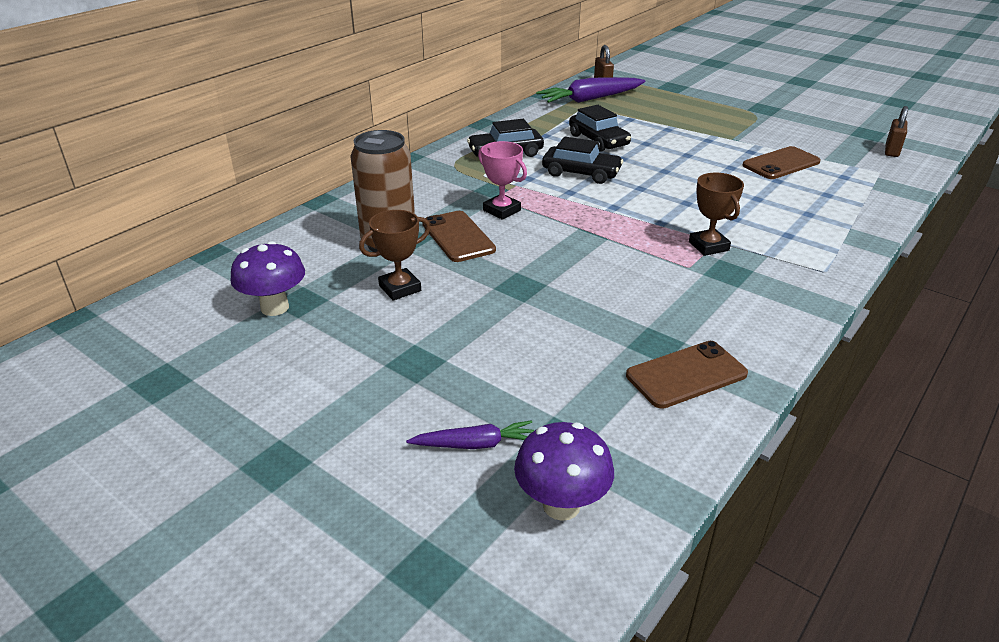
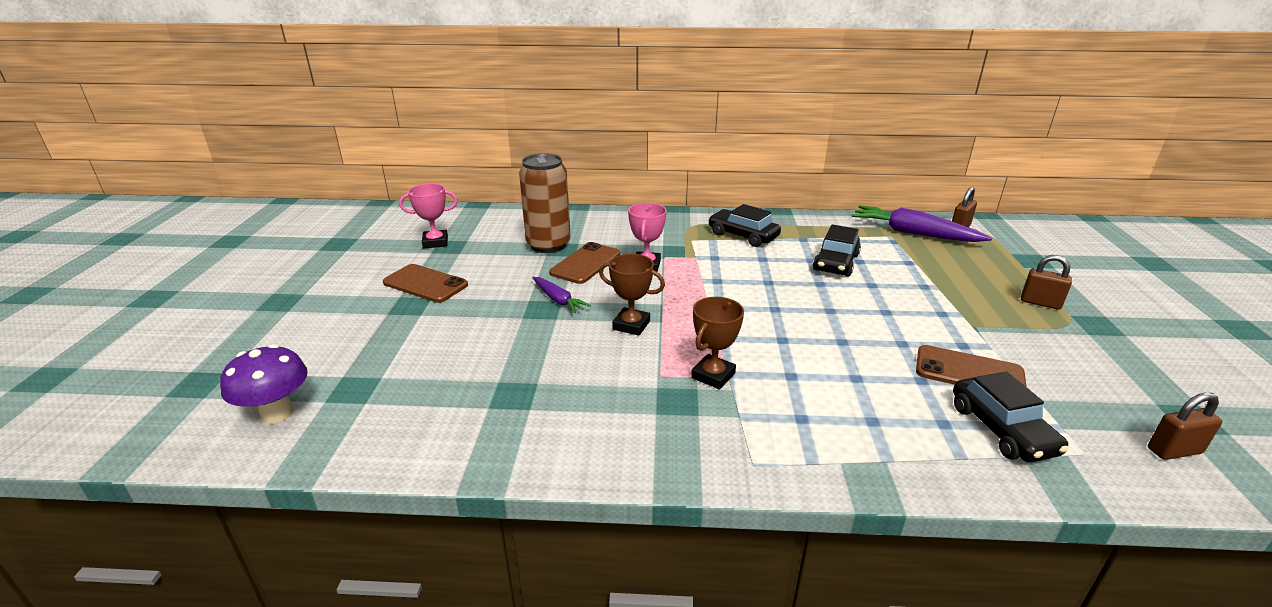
camera: 55 degrees right, 5 degrees down
purple mushroom [230,241,305,316] -> pink trophy [399,184,458,248]
brown trophy [359,210,430,301] -> brown trophy moved to [599,254,665,336]
purple carrot [406,420,534,449] -> purple carrot moved to [532,277,591,313]
black car [542,137,623,184] -> black car moved to [953,372,1069,462]
brown phone [626,341,748,409] -> brown phone moved to [383,264,468,303]
none -> brown padlock [1021,255,1072,310]

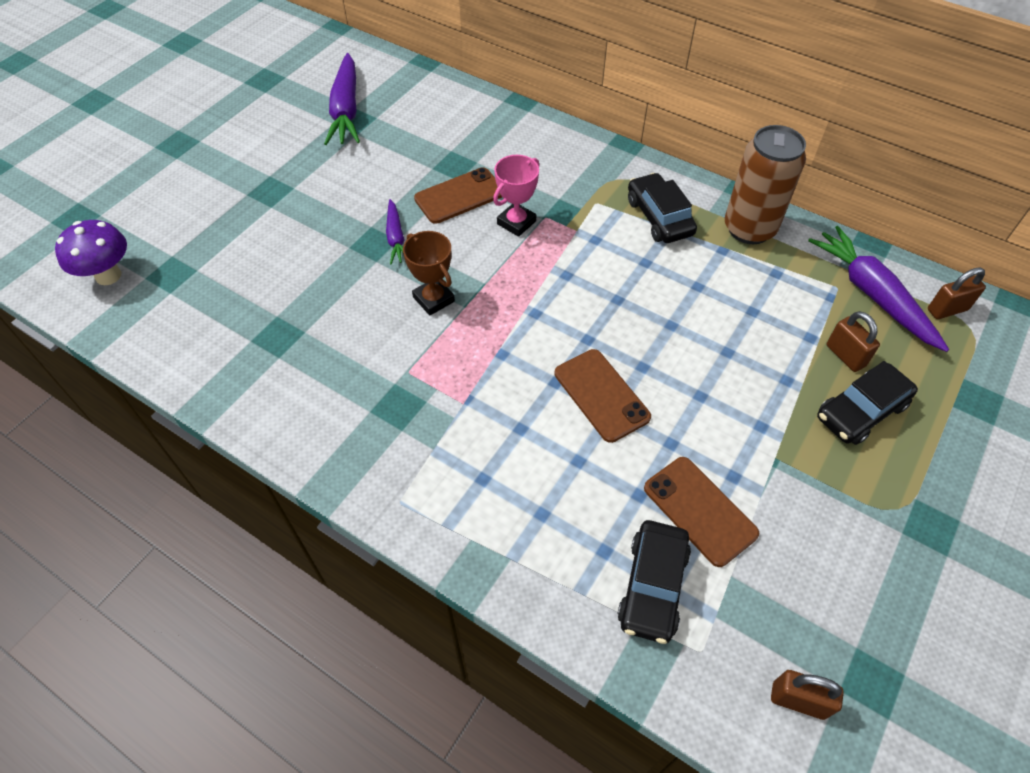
camera: 30 degrees right, 25 degrees up
brown phone [383,264,468,303] -> brown phone moved to [555,349,651,443]
pink trophy [399,184,458,248] -> purple carrot [324,53,360,145]
brown can [519,153,571,253] -> brown can moved to [725,125,806,244]
brown trophy [691,297,744,390] -> none
black car [813,224,861,277] -> black car moved to [817,361,918,445]
brown padlock [1021,255,1072,310] -> brown padlock moved to [827,311,880,372]

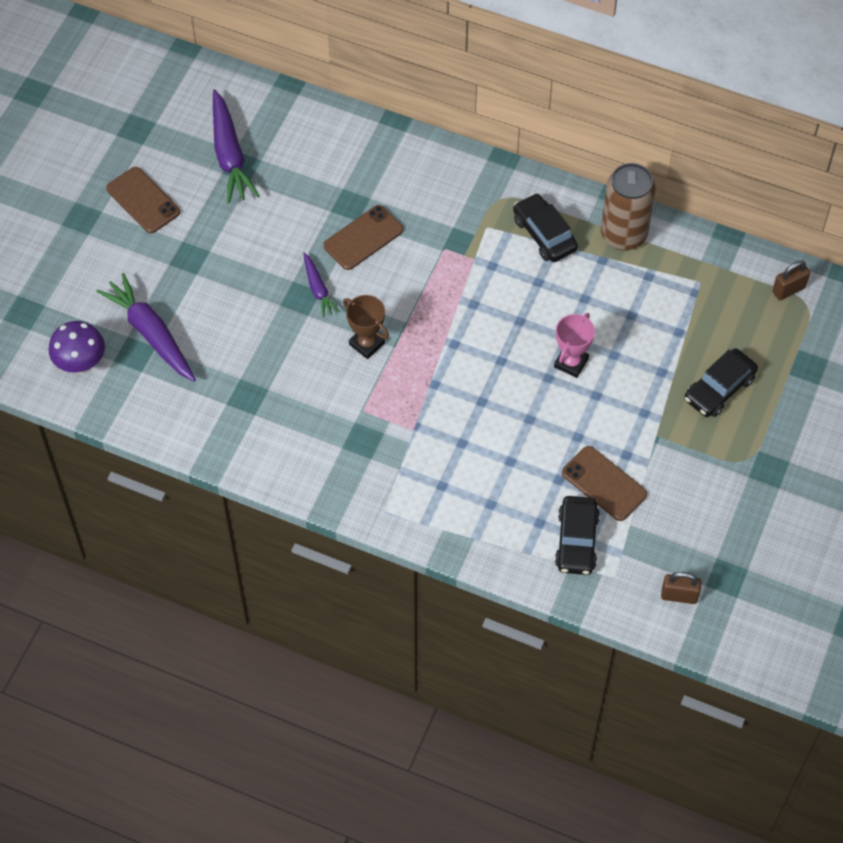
camera: 10 degrees left, 5 degrees up
pink trophy [493,155,539,237] -> pink trophy moved to [554,313,595,378]
brown phone [555,349,651,443] -> brown phone moved to [106,167,180,233]
purple carrot [808,226,949,352] -> purple carrot moved to [96,273,196,381]
brown padlock [827,311,880,372] -> none

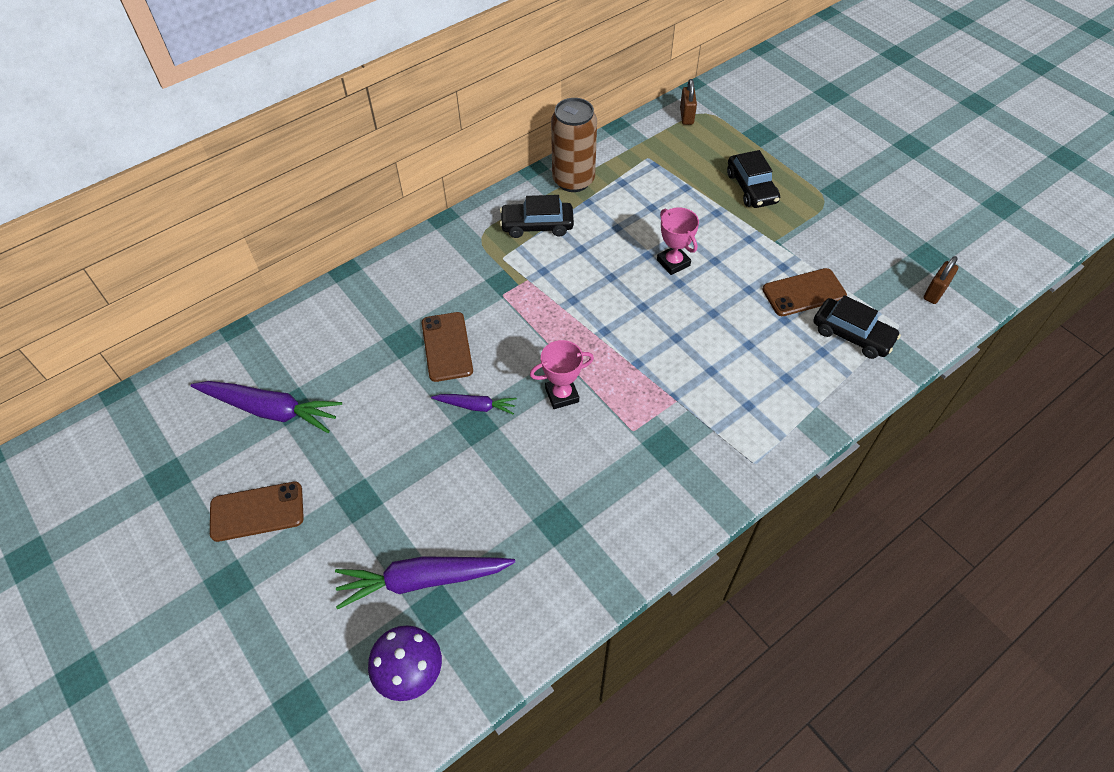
camera: 60 degrees left, 5 degrees down
brown trophy [343,295,389,359] -> pink trophy [530,340,594,409]

